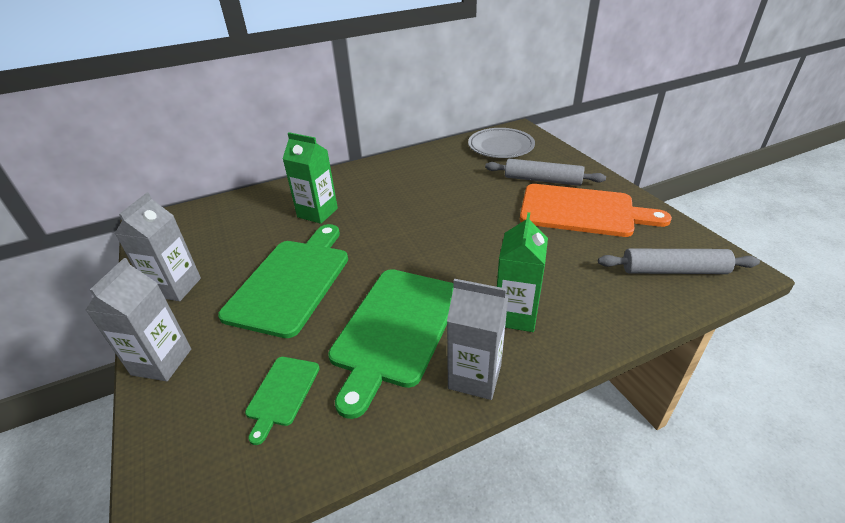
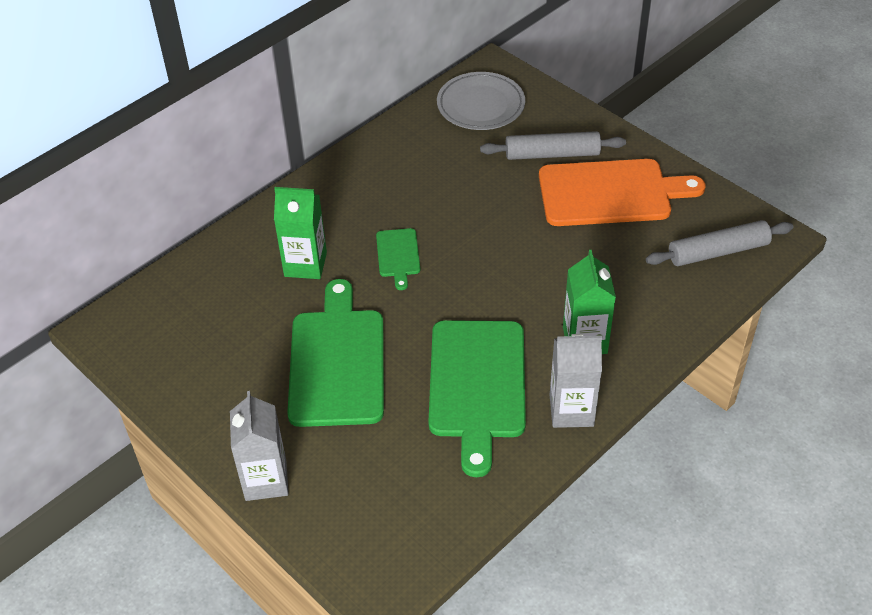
camera: 20 degrees left, 10 degrees up
grey carton [115,193,201,301] -> none
green cutting board [245,357,320,445] -> green cutting board moved to [376,228,420,290]

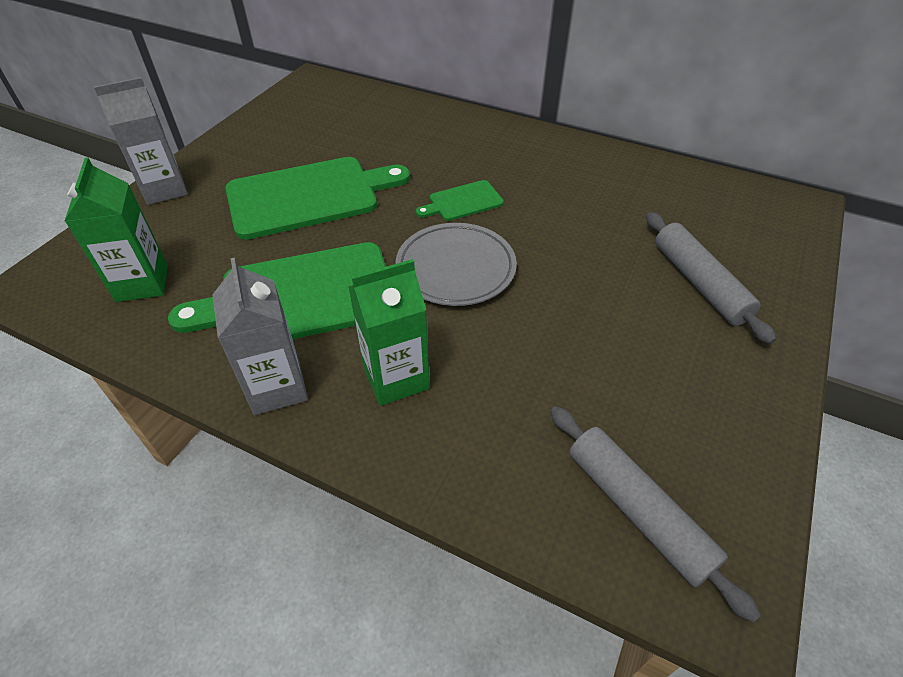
camera: 70 degrees right, 0 degrees up
green carton [274,187,327,279] -> green carton moved to [65,157,168,302]
grey plate [437,72,525,130] -> grey plate moved to [396,223,517,306]
orange cutting board [539,159,705,226] -> none

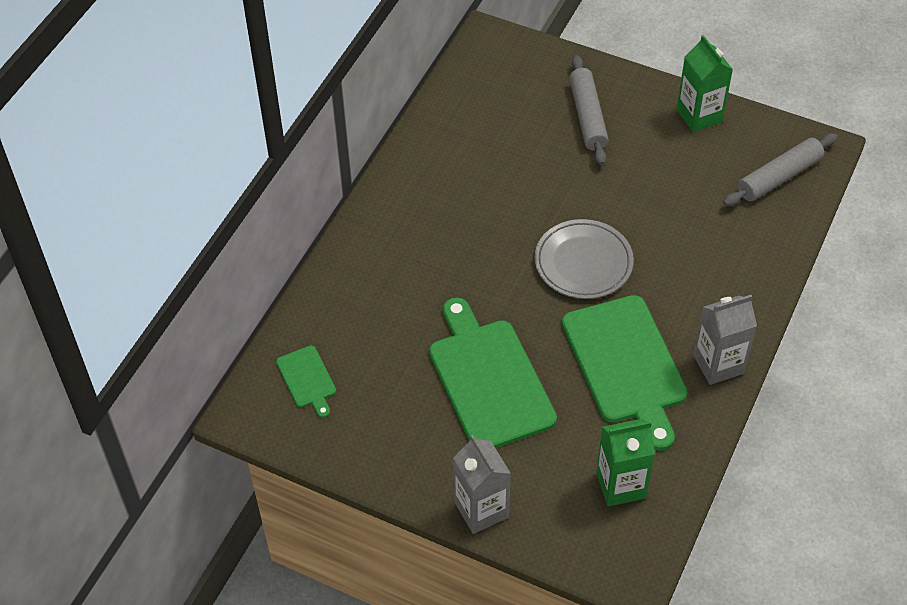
camera: 90 degrees left, 5 degrees up
green carton [349,259,430,406] -> green carton moved to [677,35,733,132]
green cutting board [416,180,504,221] -> green cutting board moved to [276,346,336,418]
grey rolling pin [646,212,776,344] -> grey rolling pin turned 75 degrees counterclockwise [569,55,609,165]

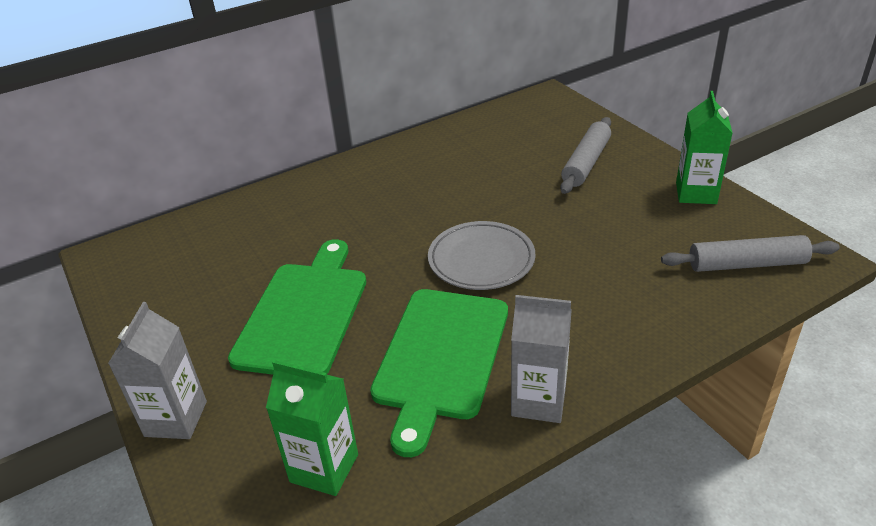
camera: 35 degrees right, 15 degrees down
green cutting board [276,346,336,418] -> none

